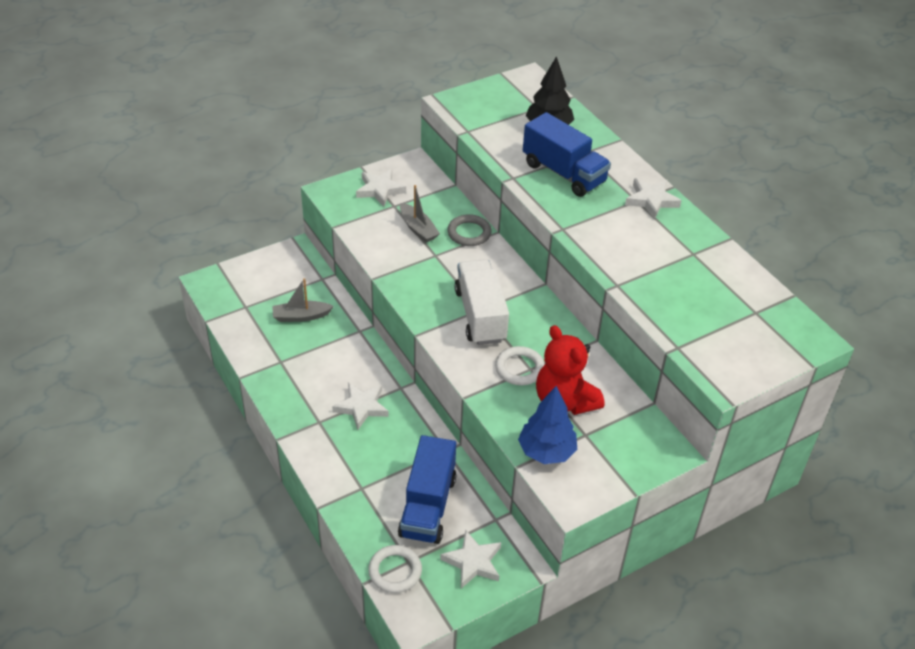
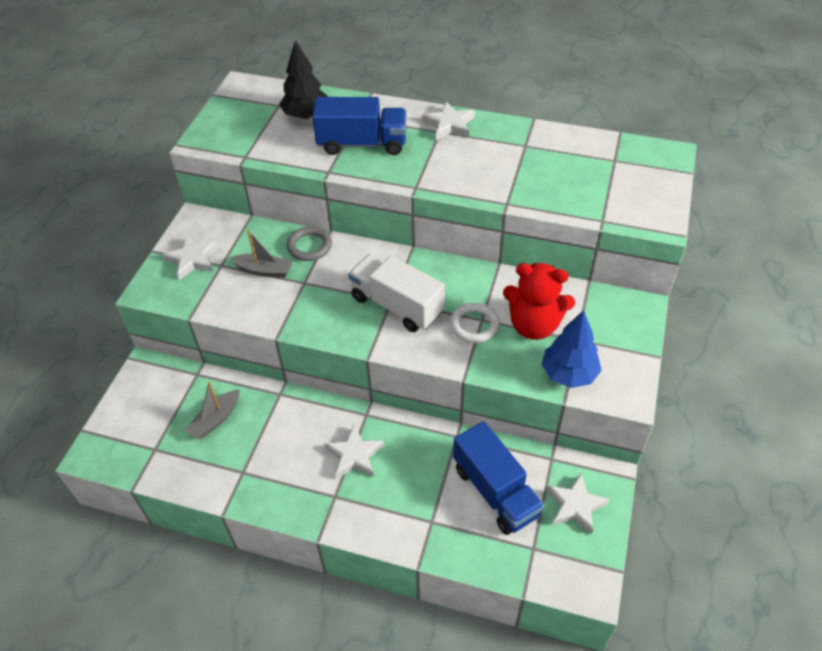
camera: 40 degrees left, 5 degrees up
white ring [368,545,422,593] -> none

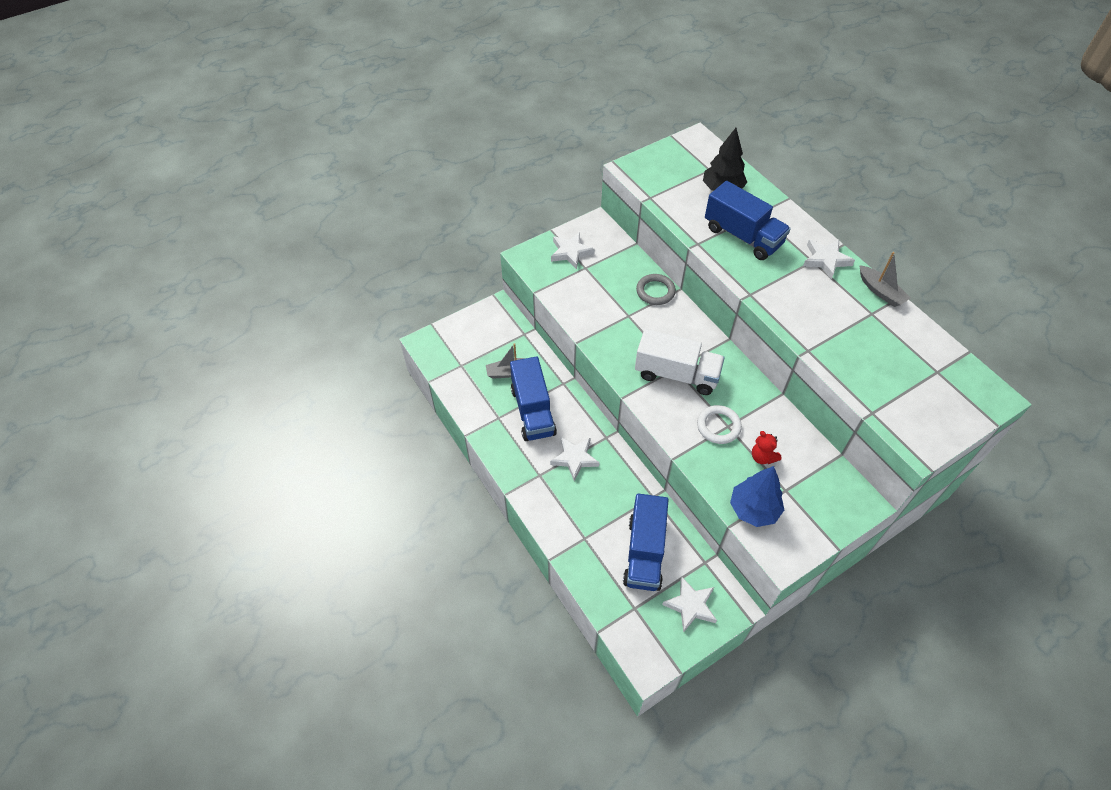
camera: 40 degrees right, 5 degrees up
grey boat [230,230,293,278] -> grey boat moved to [859,252,911,307]
white truck [348,254,445,332] -> white truck turned 120 degrees clockwise [635,329,725,395]
red teddy bear [503,263,575,340] -> red teddy bear [752,431,781,464], size x0.49
none -> blue truck [510,356,557,441]

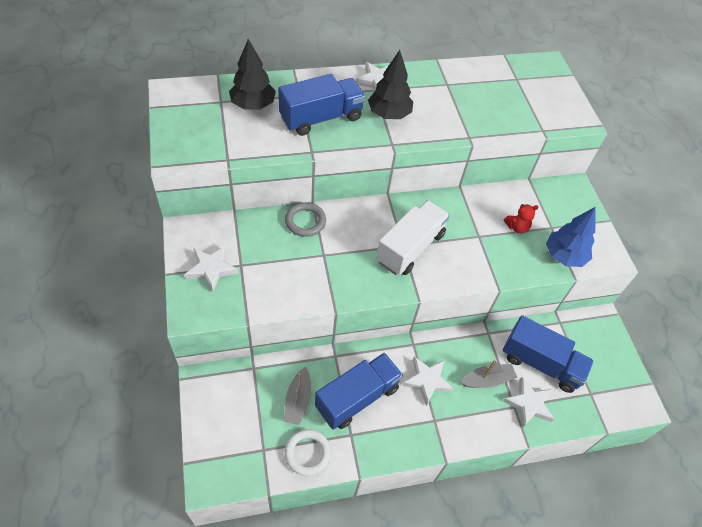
camera: 75 degrees left, 0 degrees up
blue truck [510,356,557,441] -> blue truck turned 45 degrees counterclockwise [315,353,403,429]
white star [662,577,717,633] -> white star moved to [503,377,554,428]
white ring [697,405,742,444] -> white ring moved to [284,429,331,476]
grey boat [859,252,911,307] -> grey boat moved to [460,360,517,388]
none -> black tree [368,50,413,119]

